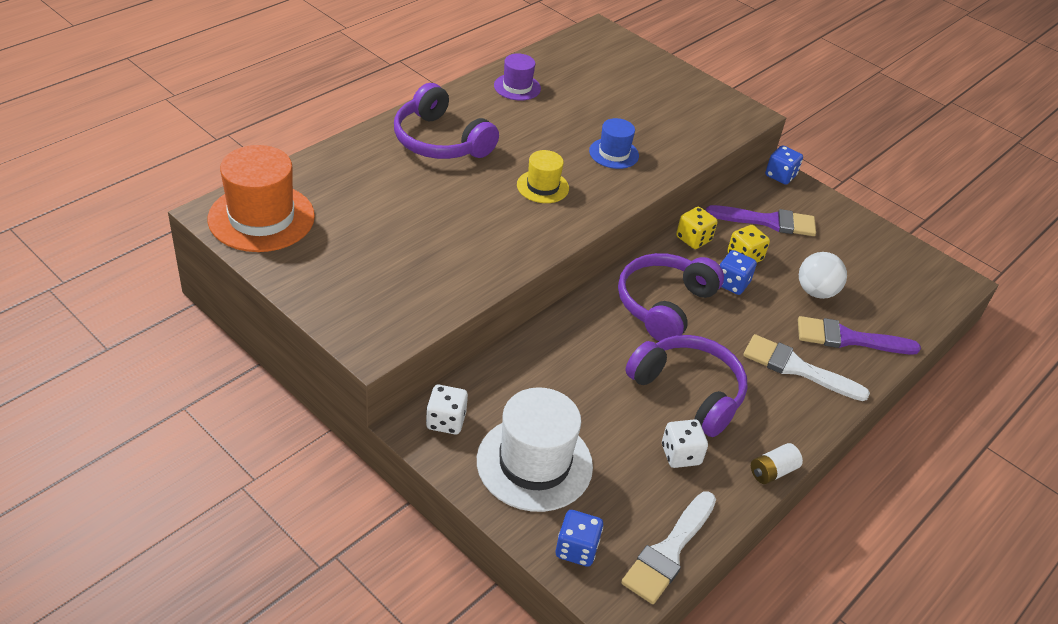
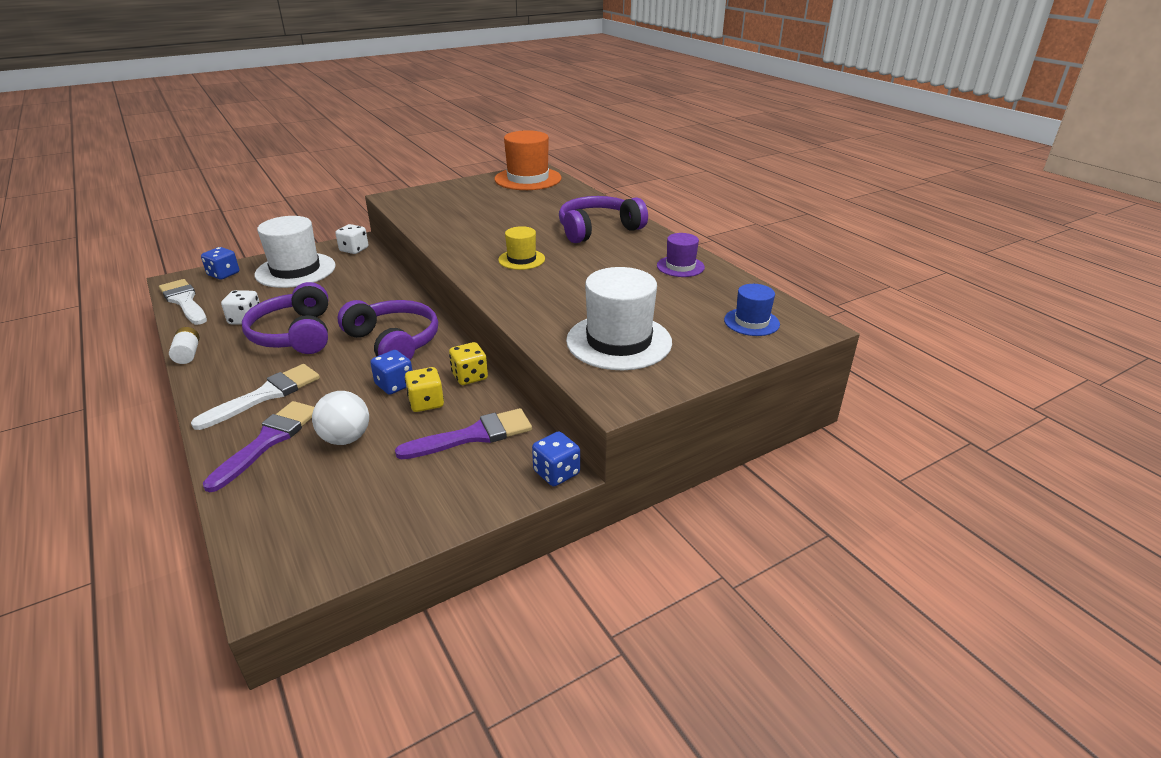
camera: 110 degrees right, 10 degrees down
blue hat [589,118,639,169] -> blue hat moved to [724,284,780,336]
purple headphones [625,335,747,437] -> purple headphones turned 105 degrees clockwise [242,282,328,354]
purple brush [706,205,816,236] -> purple brush turned 135 degrees counterclockwise [395,408,532,460]
none -> white hat [566,267,672,370]

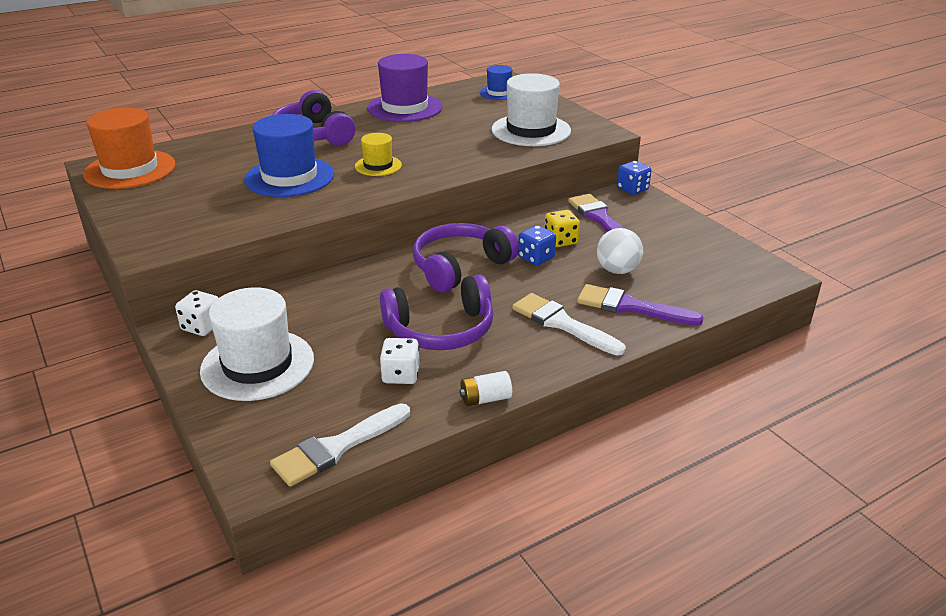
camera: 90 degrees left, 0 degrees up
blue dice [201,247,239,280] -> none
yellow dice [449,342,488,385] -> none
purple hat [657,233,705,277] -> purple hat [367,54,442,122], size x1.84
none -> blue hat [244,114,334,197]

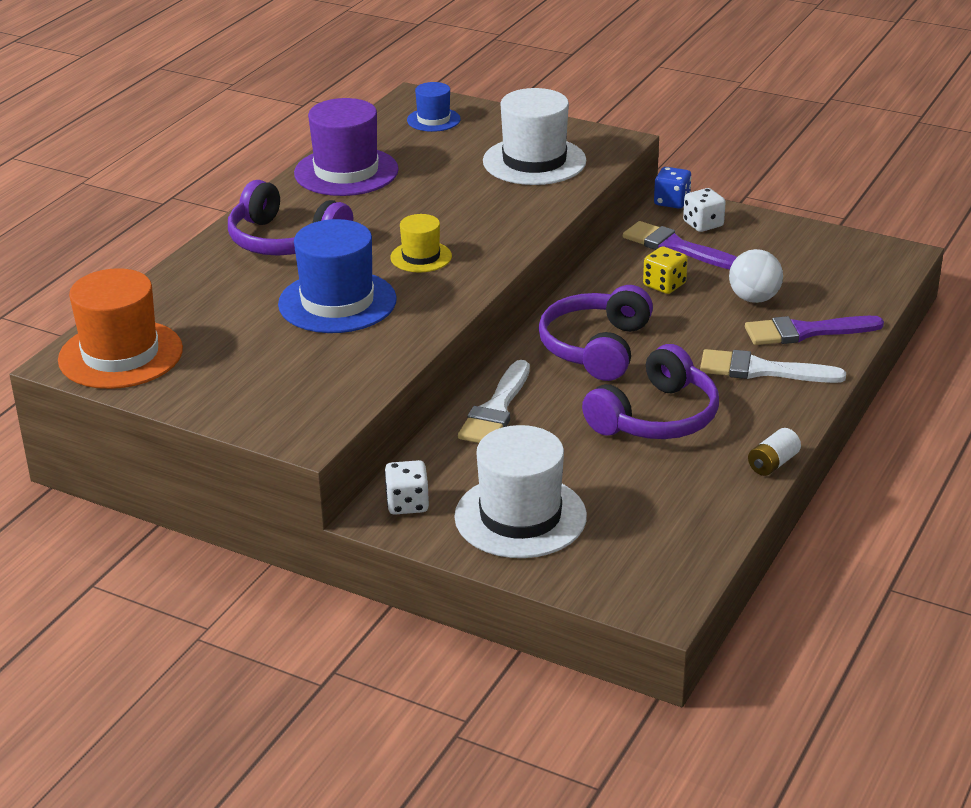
camera: 30 degrees left, 0 degrees up
white brush [270,403,410,487] -> white brush moved to [458,360,530,443]
white dice [380,338,420,384] -> white dice moved to [683,188,726,232]
blue dice [518,225,556,266] -> none

